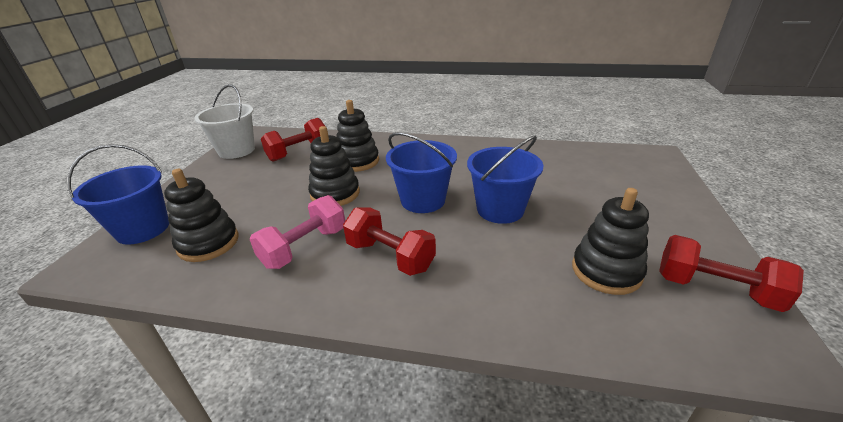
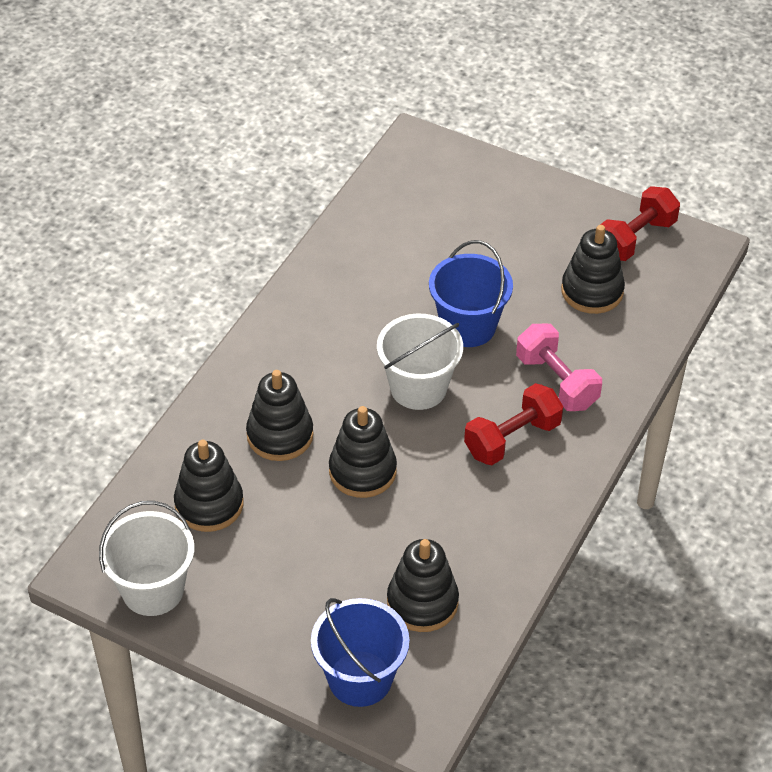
camera: 75 degrees left, 15 degrees up
pink dumbbell [250,195,345,269] -> pink dumbbell moved to [516,324,602,411]
red dumbbell [261,118,325,162] -> black stacking toy [174,440,243,532]
blue bucket [386,132,457,213] -> white bucket [377,314,463,410]

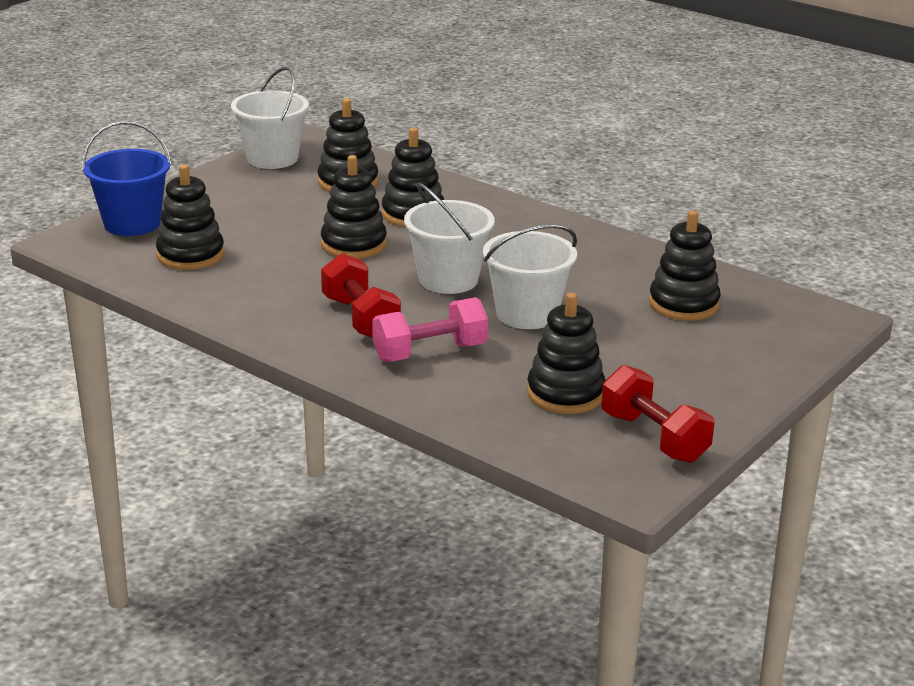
camera: 100 degrees right, 20 degrees down
blue bucket [429,240,513,347] -> white bucket [483,224,577,329]
none -> black stacking toy [649,210,721,321]

